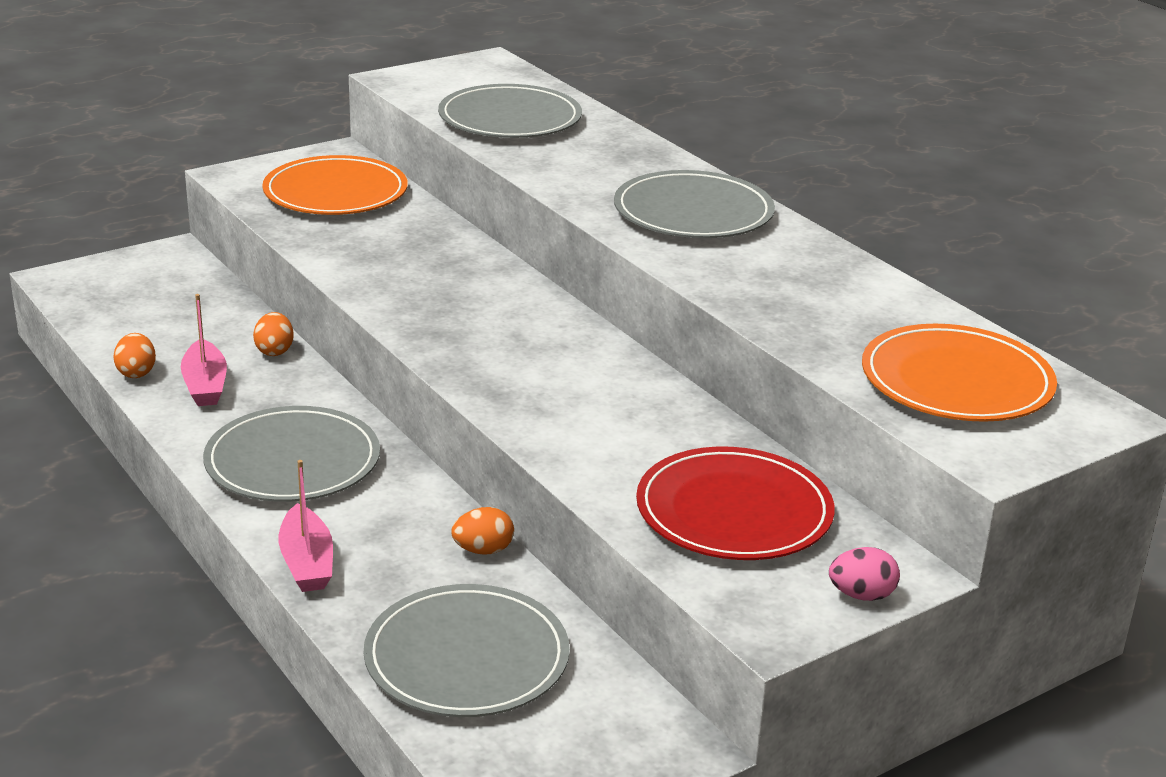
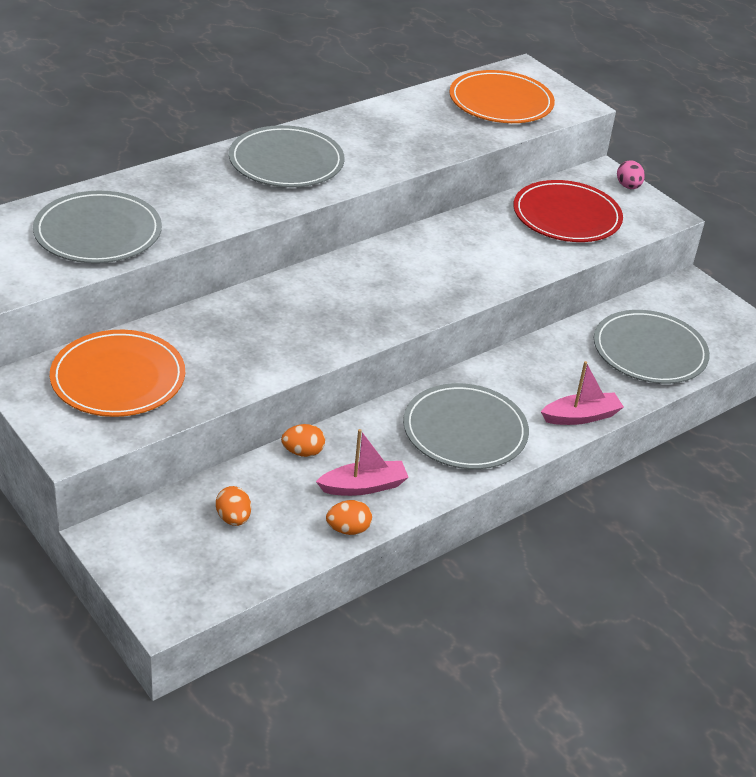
camera: 95 degrees left, 10 degrees up
orange egg [451,507,514,555] -> orange egg moved to [216,486,251,526]

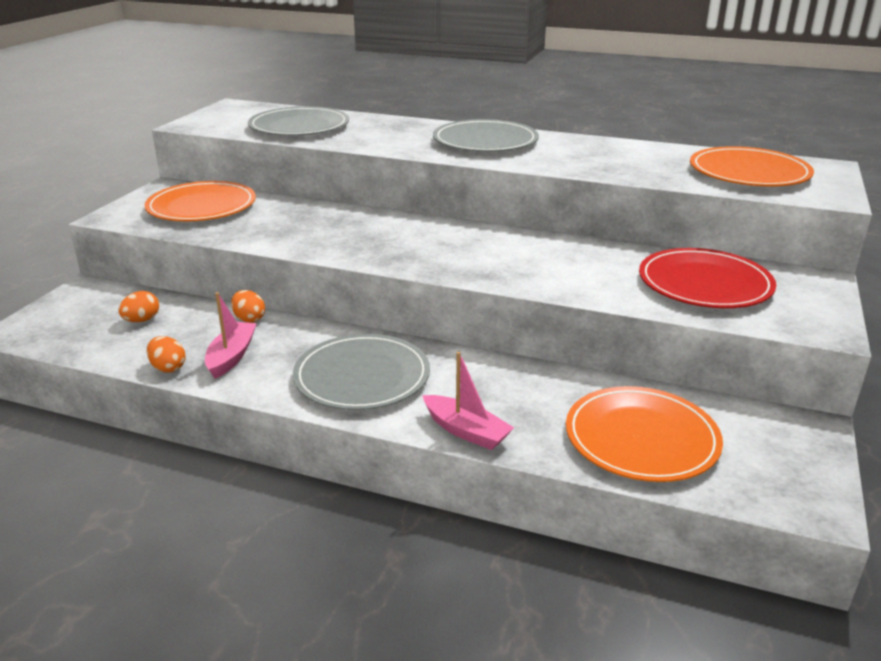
camera: 60 degrees right, 10 degrees down
pink boat [316,429,409,496] -> pink boat turned 120 degrees counterclockwise [205,292,257,379]
grey plate [594,310,710,384] -> orange plate [566,386,723,482]
pink egg [617,160,645,189] -> none

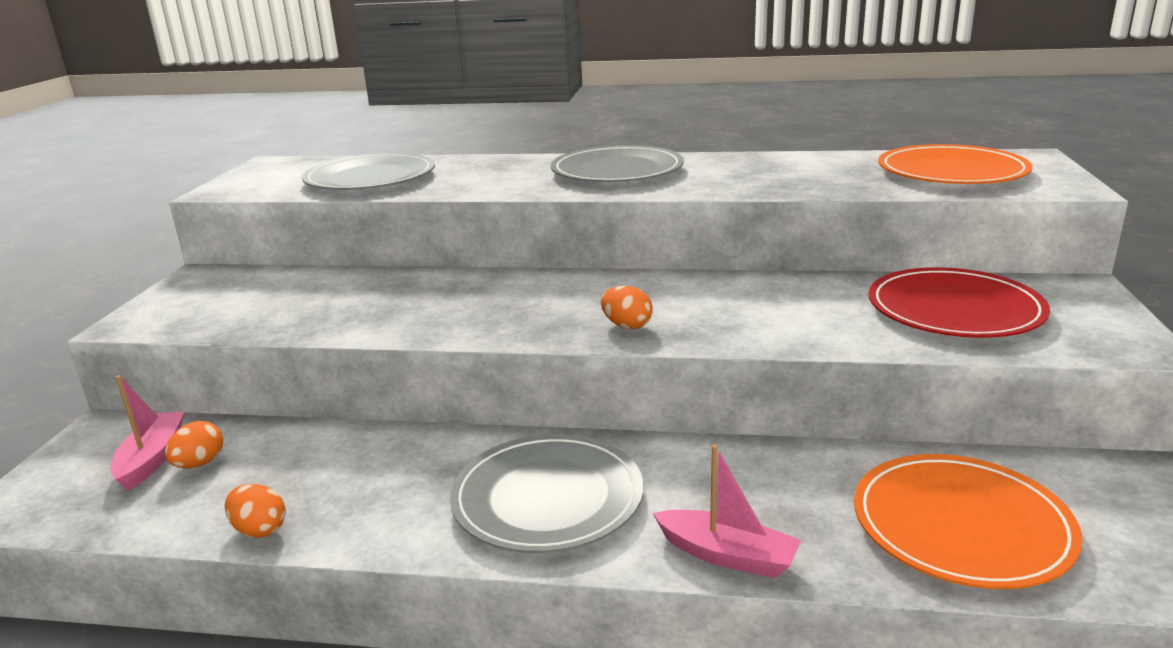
camera: 10 degrees left, 5 degrees down
orange plate [145,181,256,221] -> none
pink boat [205,292,257,379] -> pink boat moved to [111,375,185,491]
orange egg [231,290,265,323] -> orange egg moved to [601,286,653,329]

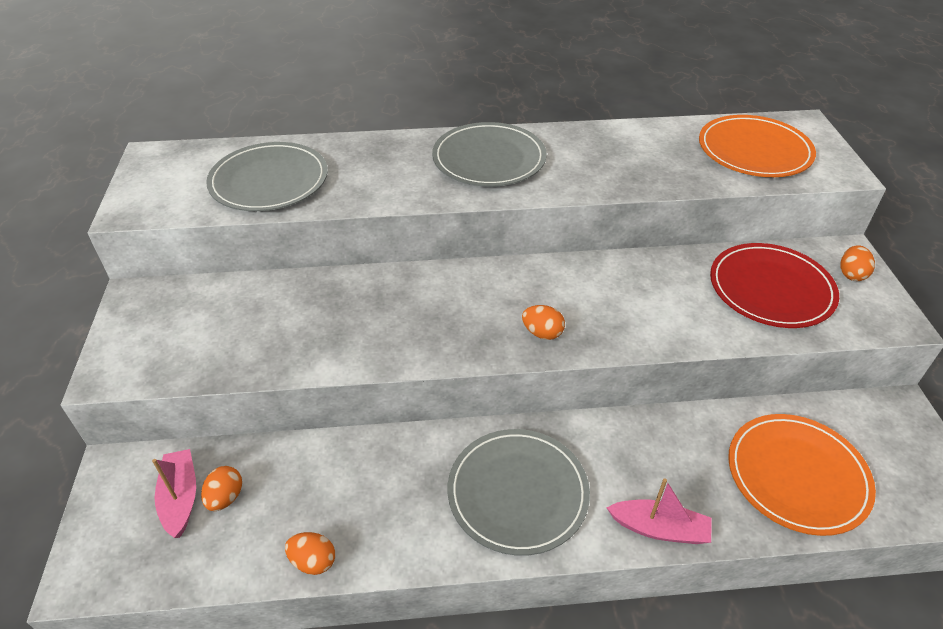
camera: 15 degrees left, 20 degrees up
none -> orange egg [840,245,875,281]

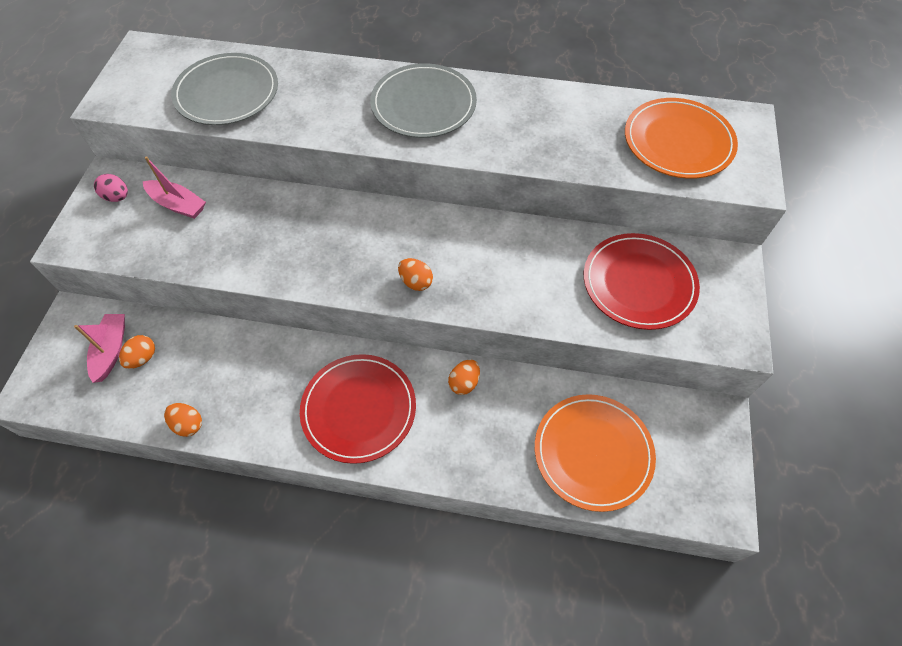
camera: 15 degrees right, 15 degrees up
grey plate [448,429,590,556] -> red plate [300,354,416,464]
pink boat [607,478,712,544] -> pink boat moved to [142,156,206,219]
orange egg [840,245,875,281] -> orange egg moved to [448,359,480,395]
none -> pink egg [94,174,128,202]

